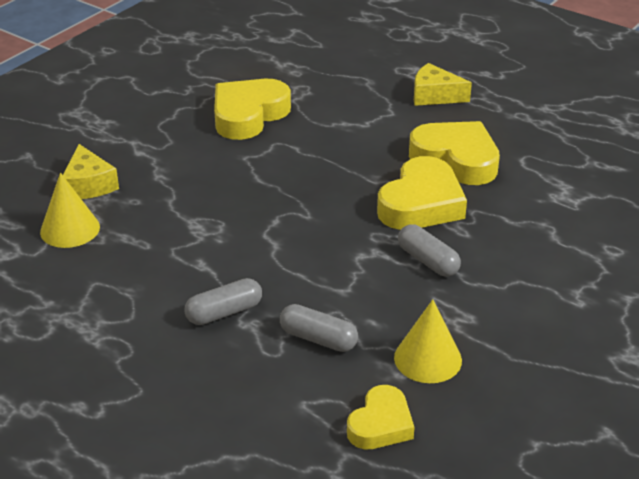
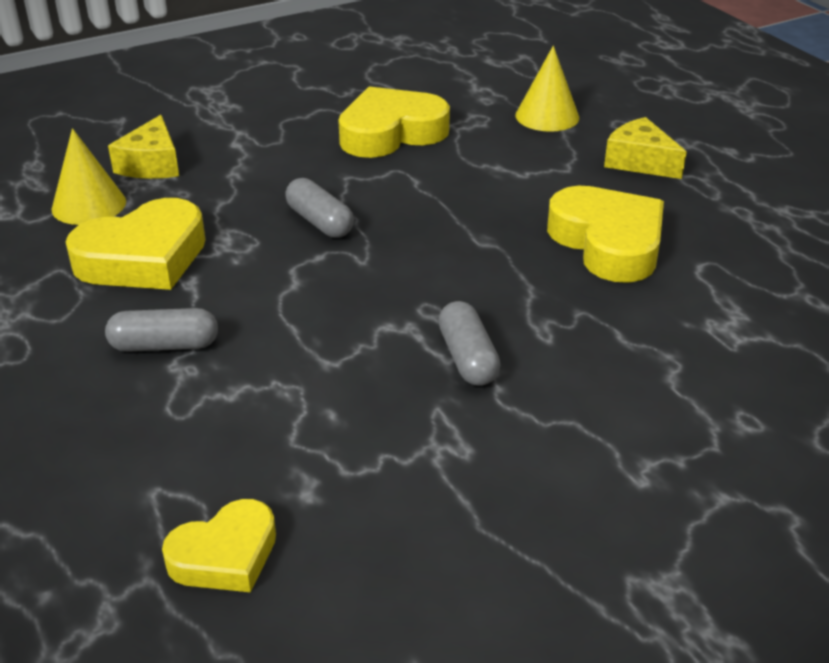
camera: 25 degrees right, 0 degrees up
grey capsule [280,304,358,352] -> grey capsule moved to [285,178,354,238]
yellow heart [377,156,467,230] -> yellow heart moved to [65,198,206,290]
yellow cone [394,299,462,383] -> yellow cone moved to [515,46,579,132]

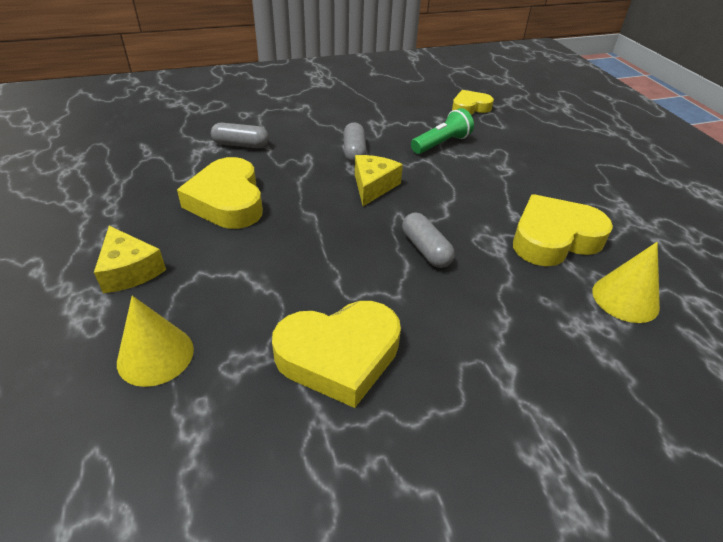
camera: 170 degrees left, 5 degrees up
grey capsule [105,308,218,352] -> grey capsule moved to [211,123,269,148]
yellow cheese [108,115,179,179] -> yellow cheese moved to [355,155,403,206]
none -> green flashlight [411,108,474,154]

